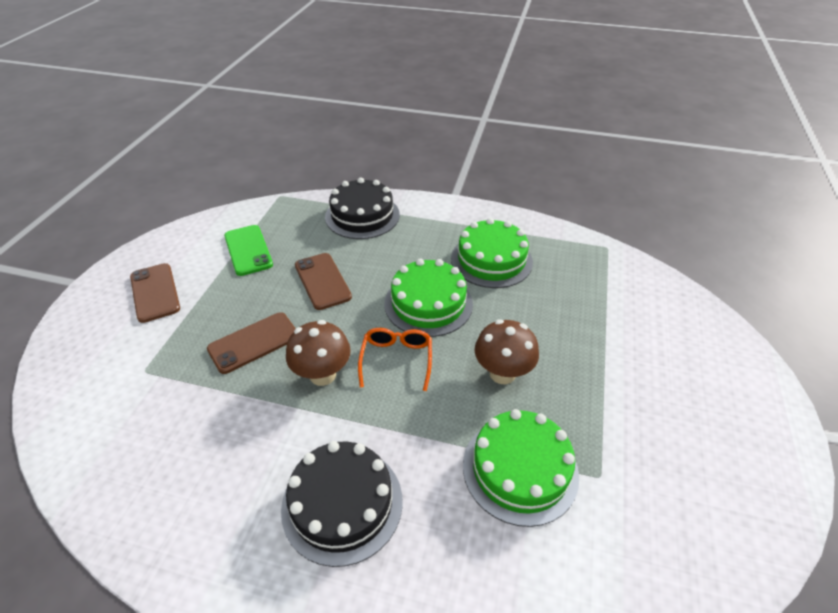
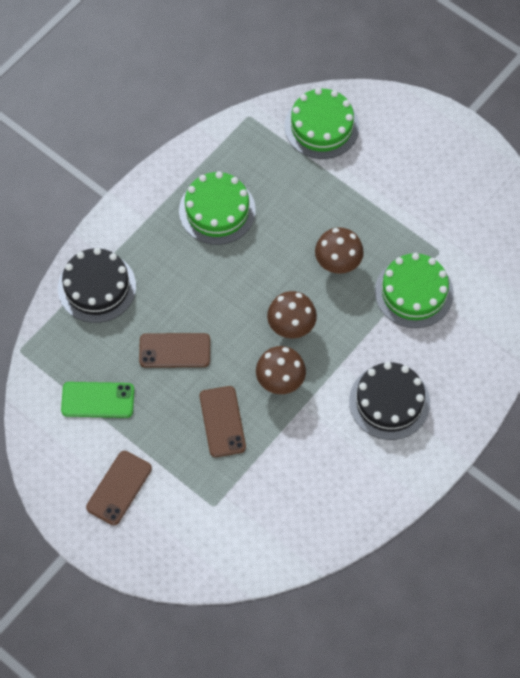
camera: 65 degrees left, 20 degrees up
brown phone [130,263,180,323] -> brown phone turned 60 degrees counterclockwise [86,451,152,525]
orange glasses [358,328,432,391] -> brown mushroom [267,291,317,339]
green cake [384,259,473,337] -> green cake moved to [285,88,359,159]

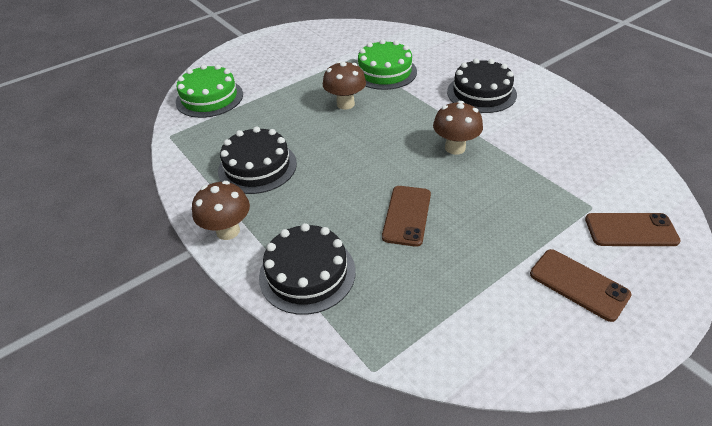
camera: 75 degrees left, 20 degrees down
green phone [61,382,134,418] -> none
green cake [179,171,256,245] -> black cake [218,126,297,194]
brown phone [200,386,246,457] -> brown phone moved to [585,213,681,246]
brown mushroom [267,291,317,339] -> brown mushroom moved to [192,181,250,240]

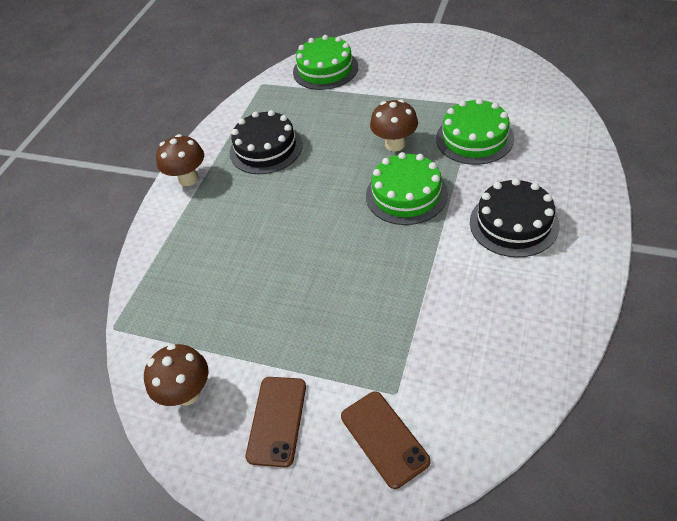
camera: 60 degrees right, 5 degrees up
black cake [259,223,356,315] -> none
brown phone [382,186,431,247] -> none
brown mushroom [433,101,483,155] -> brown mushroom moved to [144,344,209,406]
none -> green cake [366,152,448,225]

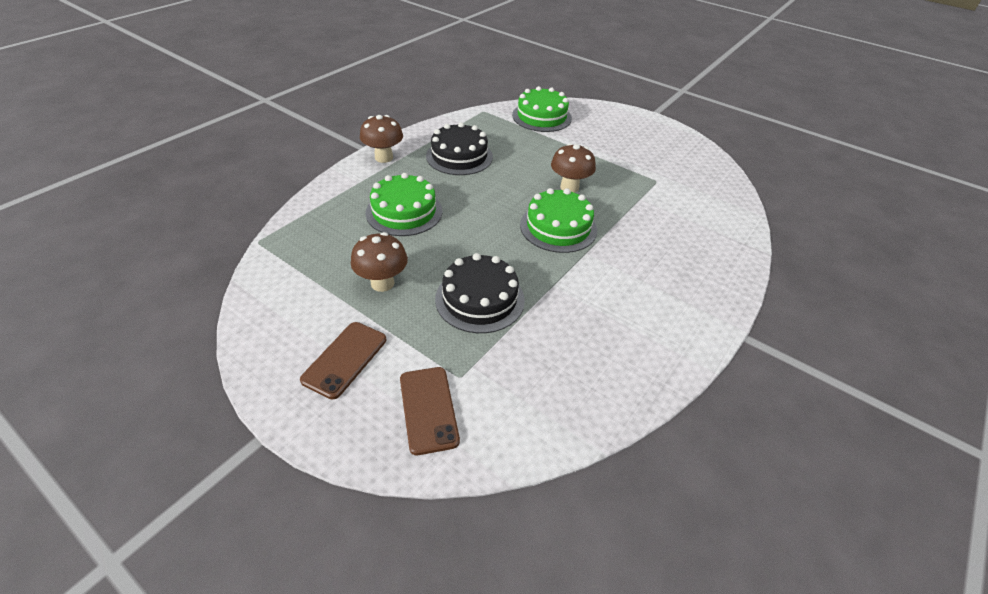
camera: 10 degrees right, 5 degrees down
brown mushroom [144,344,209,406] -> brown mushroom moved to [351,232,408,292]
green cake [436,98,514,165] -> green cake moved to [366,173,443,236]
black cake [470,178,559,257] -> black cake moved to [435,253,525,333]

